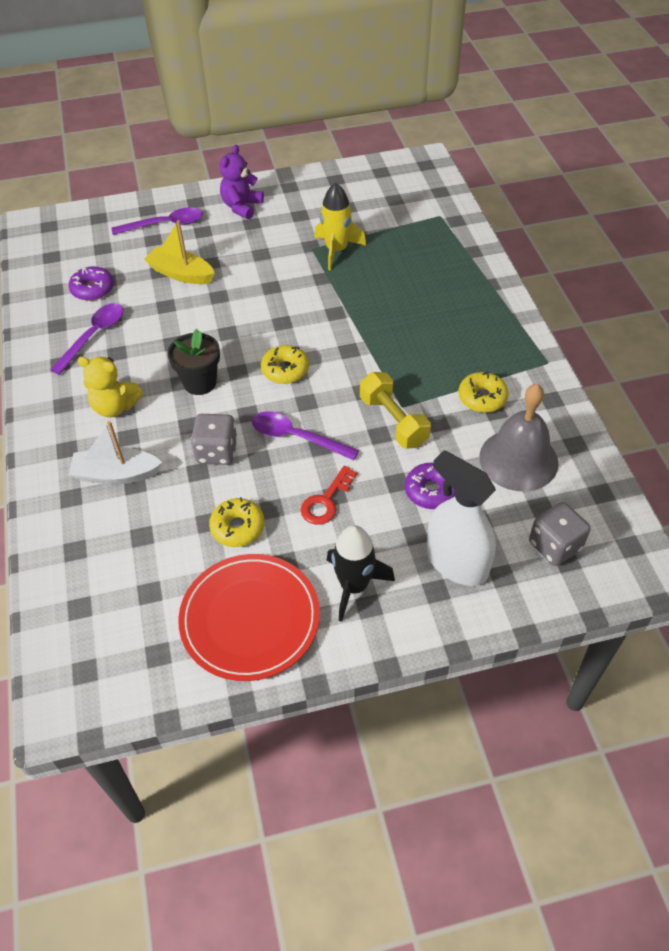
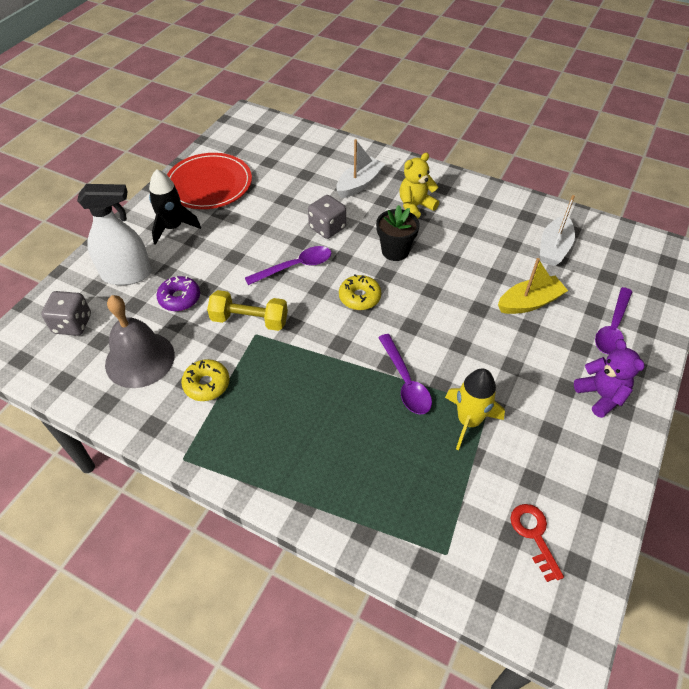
camera: 130 degrees right, 0 degrees up
purple spoon [50,303,123,375] -> purple spoon moved to [378,334,432,414]
purple donut [69,266,114,301] -> white boat [540,195,575,266]
yellow donut [209,497,265,547] -> none
red key [301,466,357,525] -> red key moved to [511,504,564,582]

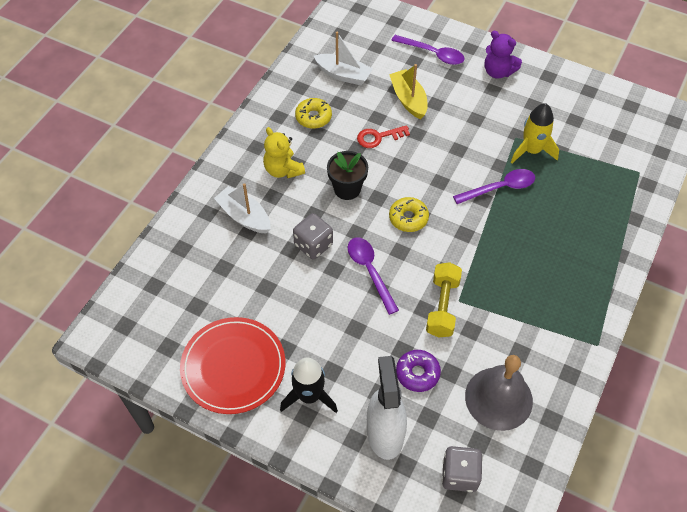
camera: 90 degrees left, 5 degrees up
yellow donut [181,359,230,401] -> yellow donut moved to [295,98,332,129]
red key [511,504,564,582] -> red key moved to [357,125,410,148]
purple teddy bear [574,339,645,418] -> purple teddy bear turned 120 degrees counterclockwise [485,31,522,79]

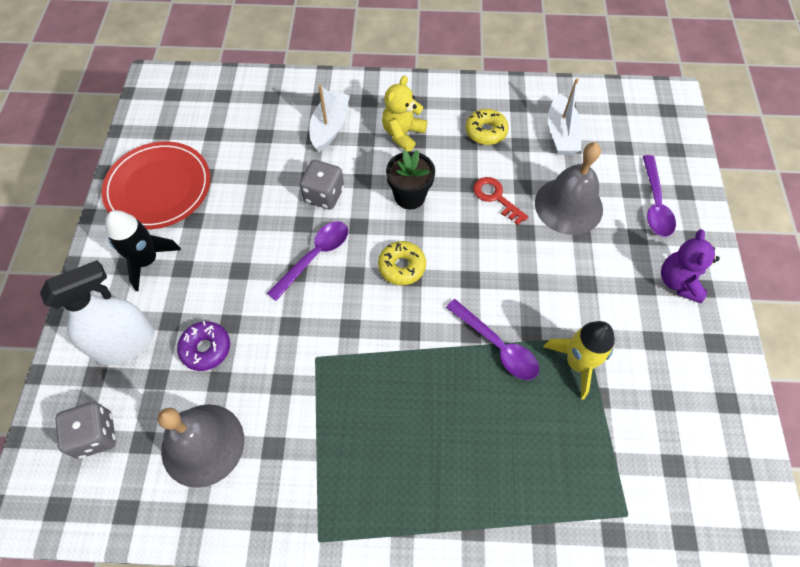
camera: 65 degrees right, 5 degrees up
yellow boat [389,64,428,119] -> grey bell [535,142,603,235]
yellow dumbbell [426,262,462,338] -> none

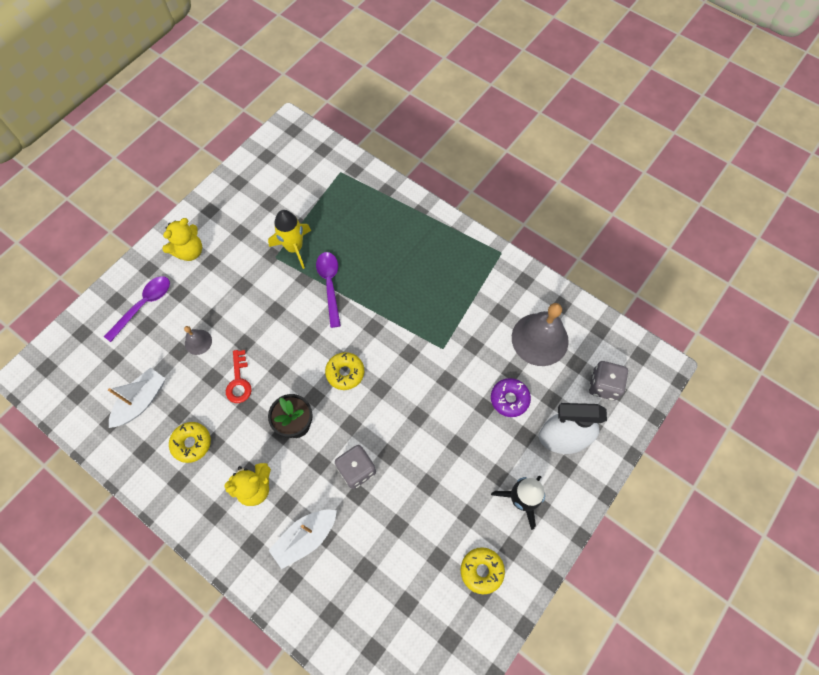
camera: 145 degrees left, 5 degrees up
red plate [102,141,211,229] -> yellow donut [461,547,505,594]
purple spoon [267,221,348,301] -> none
grey bell [535,142,603,235] -> grey bell [184,326,212,355], size x0.48
purple teddy bear [661,229,720,303] -> yellow teddy bear [163,218,202,261]

